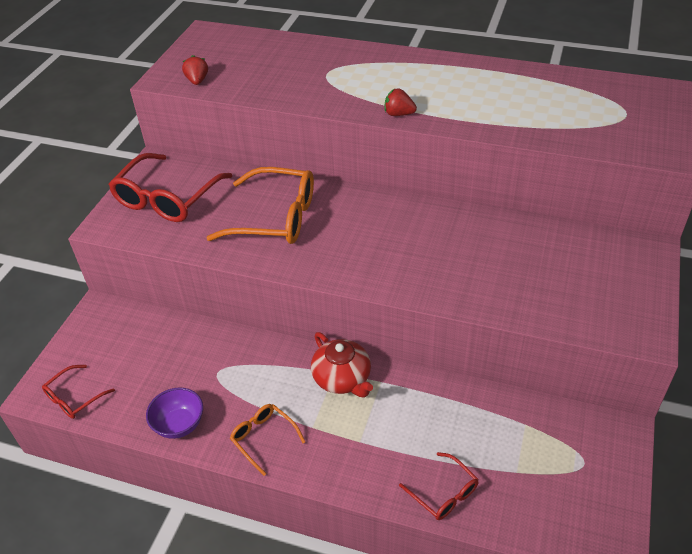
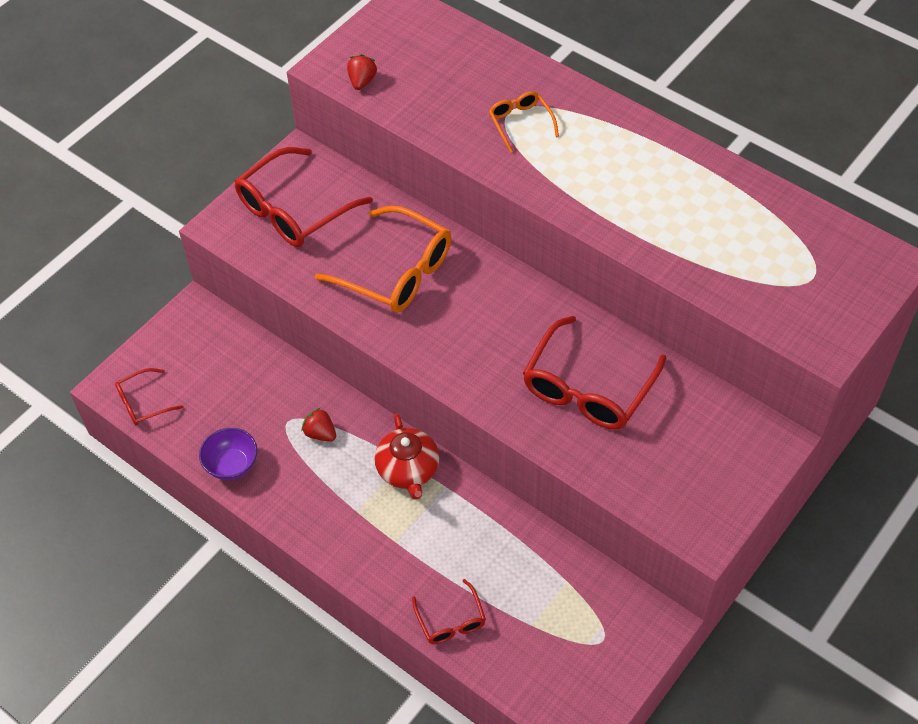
camera: 20 degrees right, 10 degrees up
orange glasses [230,404,305,476] -> orange glasses moved to [489,91,559,153]
red strawberry [385,88,417,116] -> red strawberry moved to [302,407,336,442]
none -> red glasses [523,316,666,430]

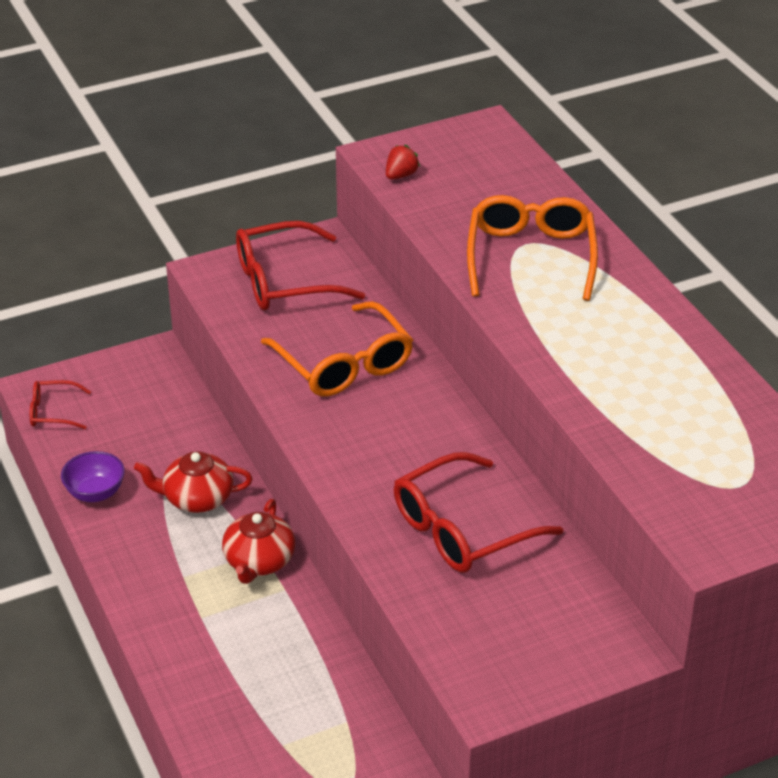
camera: 25 degrees right, 15 degrees down
red strawberry [302,407,336,442] -> red teapot [134,451,252,513]
red glasses [412,579,486,644] -> none
orange glasses [489,91,559,153] -> orange glasses [467,195,598,301], size x1.93

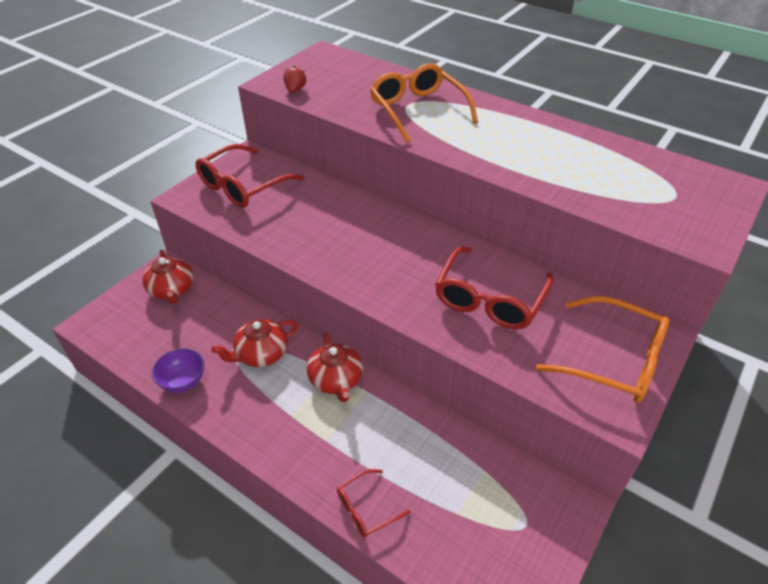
camera: 30 degrees left, 5 degrees up
red glasses [30,380,91,429] -> red glasses moved to [337,469,410,537]
orange glasses [261,301,413,396] -> orange glasses moved to [536,296,669,403]
none -> red teapot [143,250,194,304]

